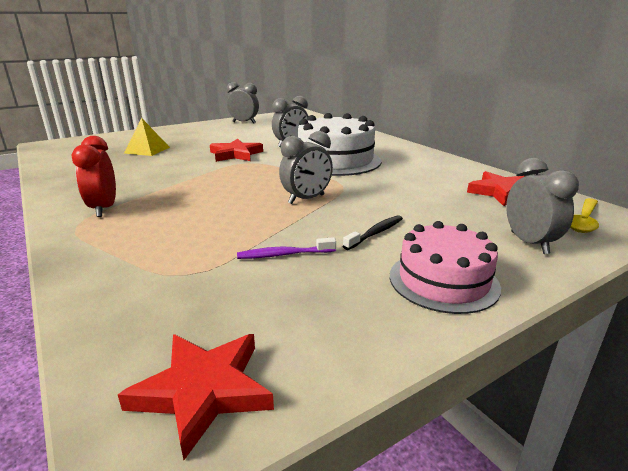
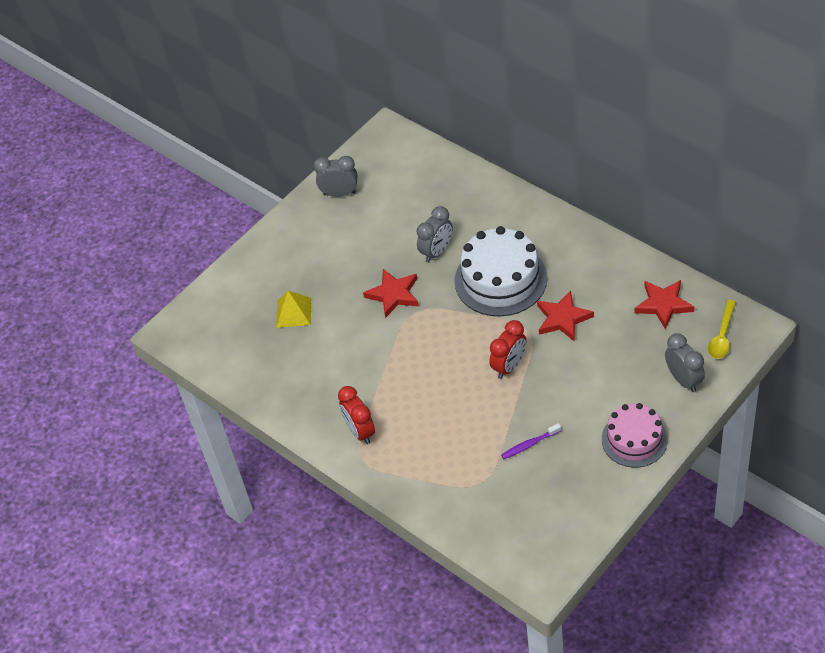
camera: 10 degrees left, 25 degrees up
red star [118,334,274,460] -> red star moved to [537,290,594,342]
grey clock [279,131,333,204] -> red clock [489,320,526,379]
black toothbrush [343,215,403,250] -> none

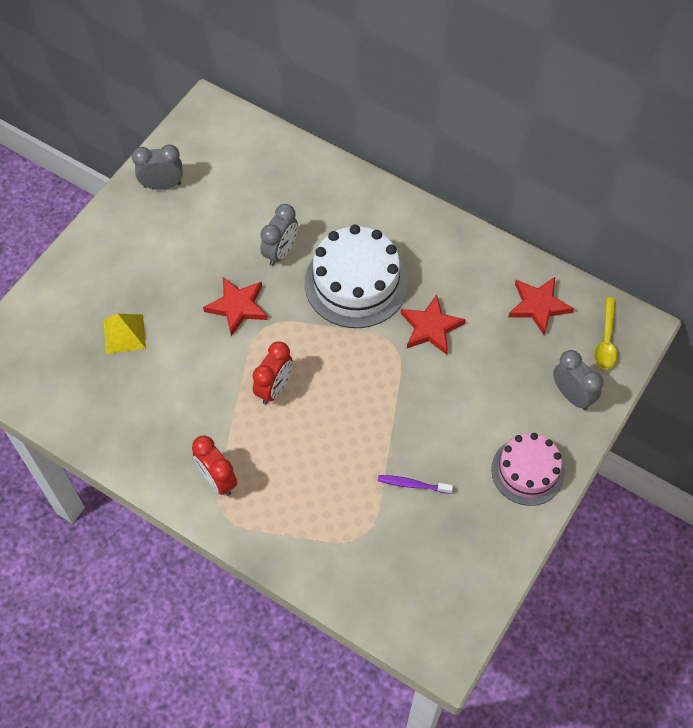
camera: 15 degrees left, 10 degrees up
red clock [489,320,526,379] -> red clock moved to [253,341,293,404]
purple toothbrush [501,423,561,459] -> purple toothbrush turned 45 degrees clockwise [378,475,453,494]

